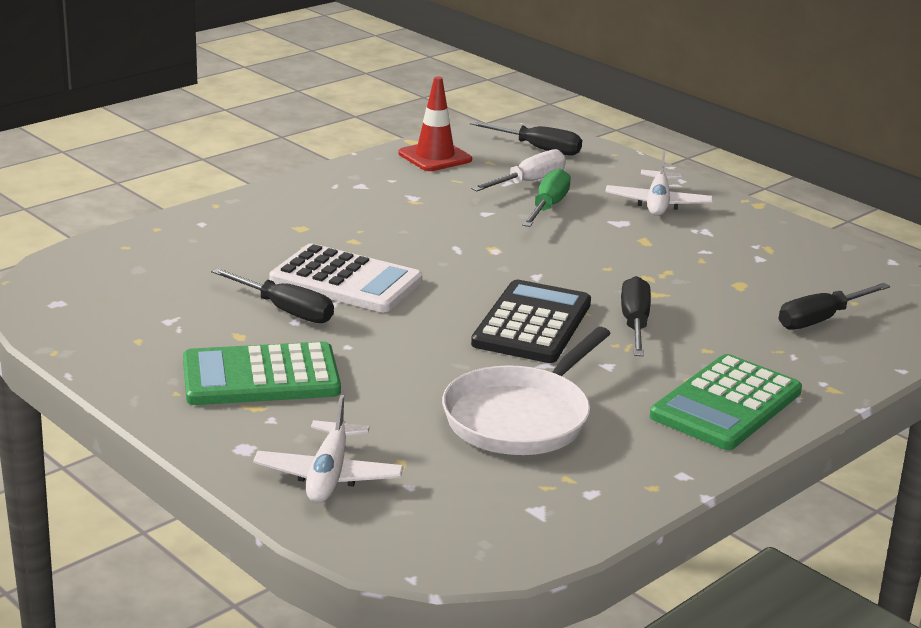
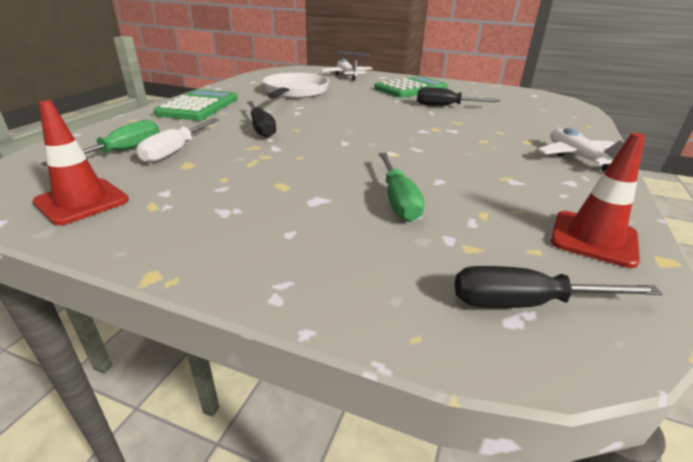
camera: 155 degrees right, 5 degrees up
white calculator [270,244,422,312] -> none
white screwdriver [471,149,566,191] -> white screwdriver moved to [136,118,219,163]
black calculator [471,280,591,363] -> none
white plane [606,150,713,216] -> white plane moved to [537,128,625,172]
black screwdriver [779,283,890,330] -> green screwdriver [41,120,160,166]
none -> red traffic cone [32,100,129,225]

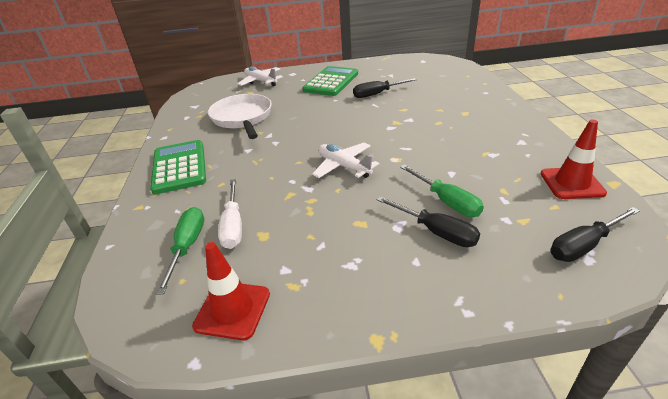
camera: 25 degrees left, 5 degrees up
black screwdriver [247,101,276,138] -> black screwdriver moved to [376,196,480,247]
white plane [537,128,625,172] -> white plane moved to [312,143,379,178]

